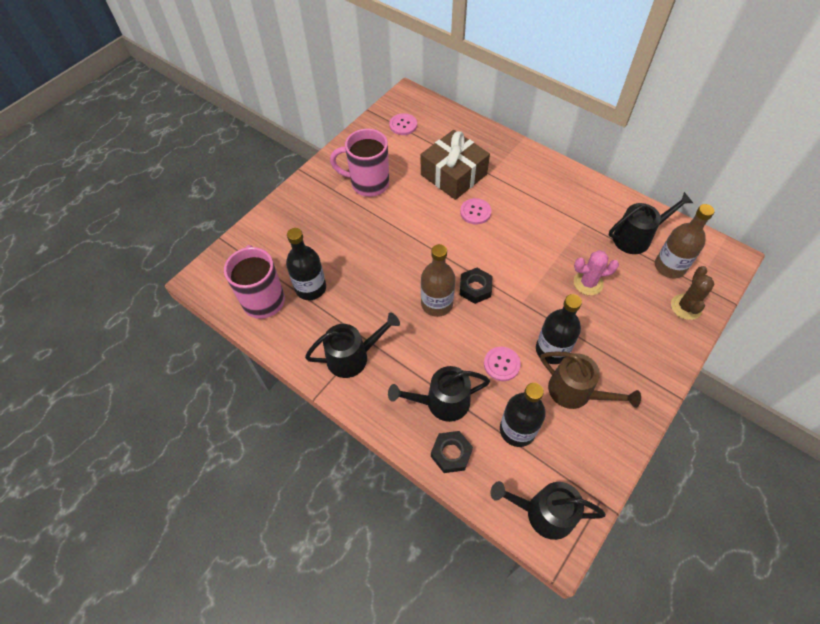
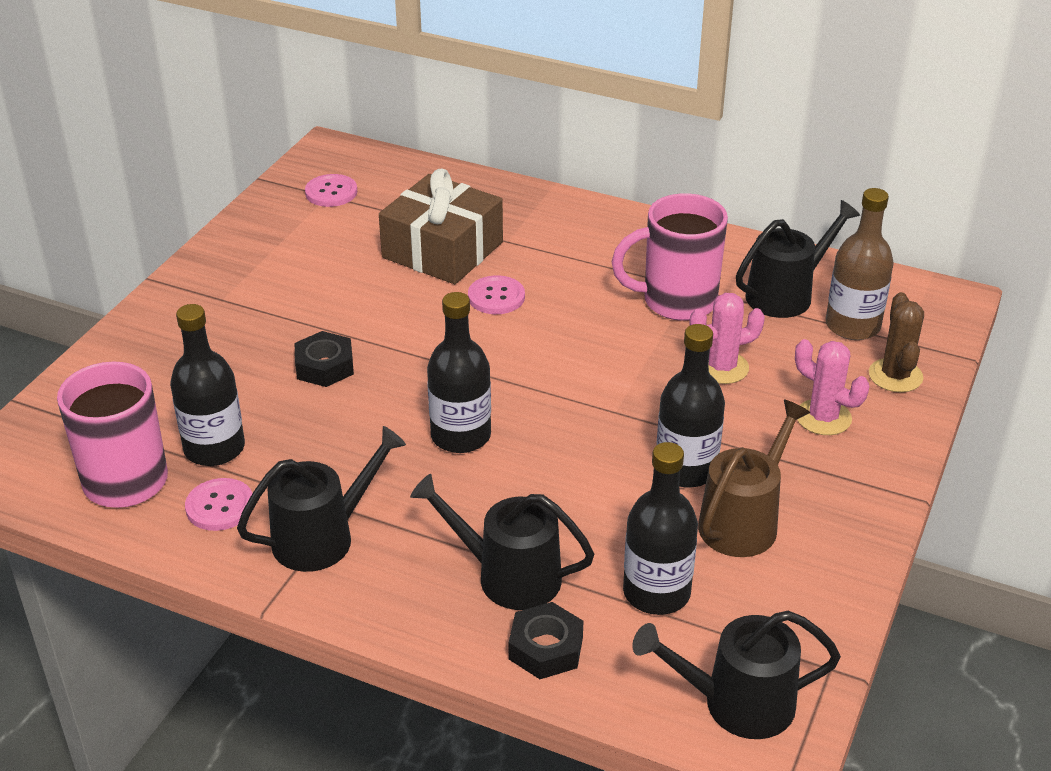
camera: 15 degrees left, 20 degrees down
pink mug [330,129,389,197] -> pink mug moved to [612,193,728,321]
black watering can [388,366,490,422] -> black watering can turned 45 degrees clockwise [410,474,594,610]
brown bottle [421,244,455,317] -> black bottle [427,292,491,453]
black nut [460,268,492,304] -> black nut moved to [295,331,354,387]
pink button [484,347,521,381] -> pink button moved to [185,478,252,531]
brown watering can [540,351,641,409] -> brown watering can turned 75 degrees counterclockwise [698,400,810,557]
none -> pink cactus [795,339,869,435]

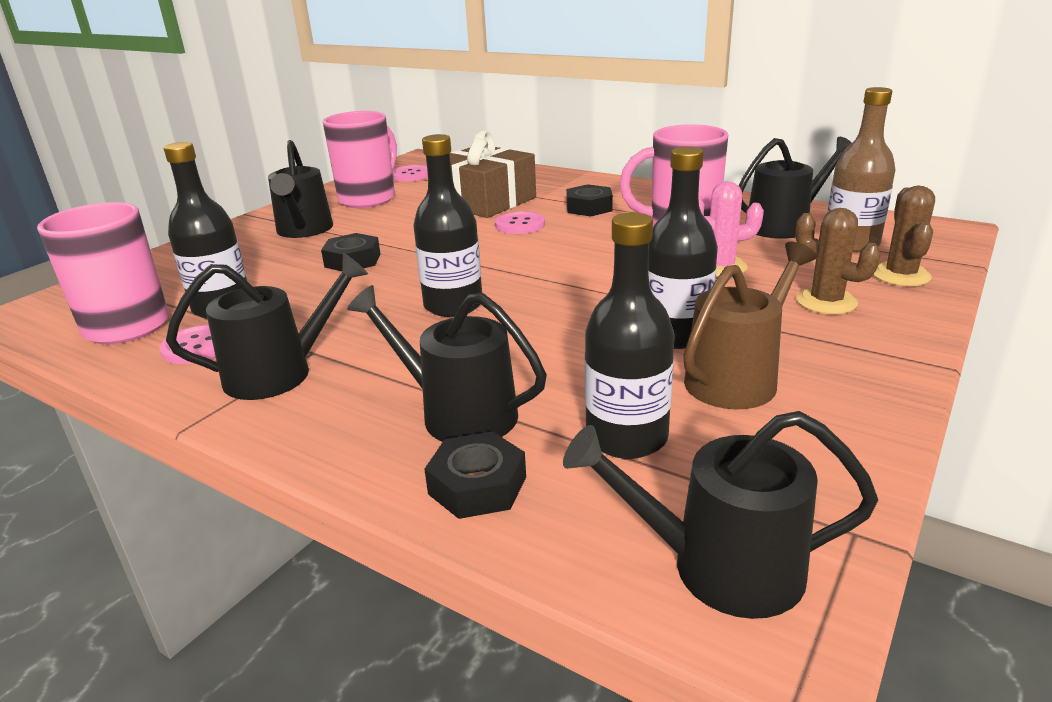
camera: 10 degrees right, 10 degrees down
pink cactus [795,339,869,435] -> brown cactus [796,208,881,314]
none -> black watering can [268,140,333,238]
none -> pink mug [323,111,397,208]
none -> black nut [566,184,613,217]

